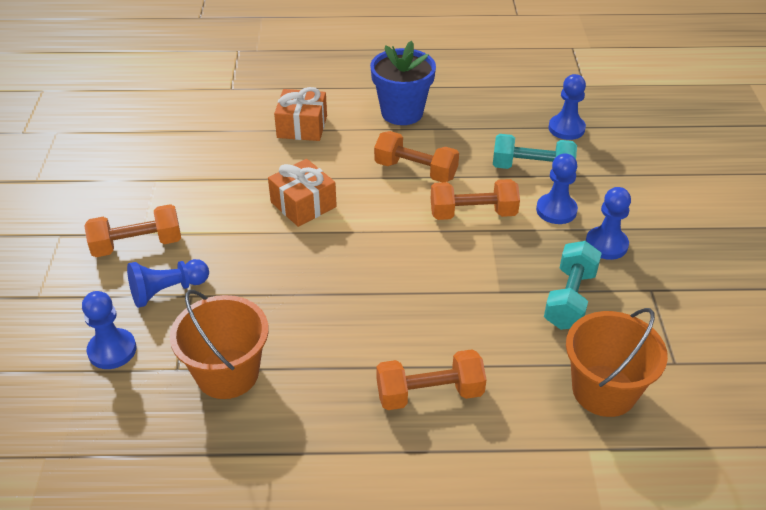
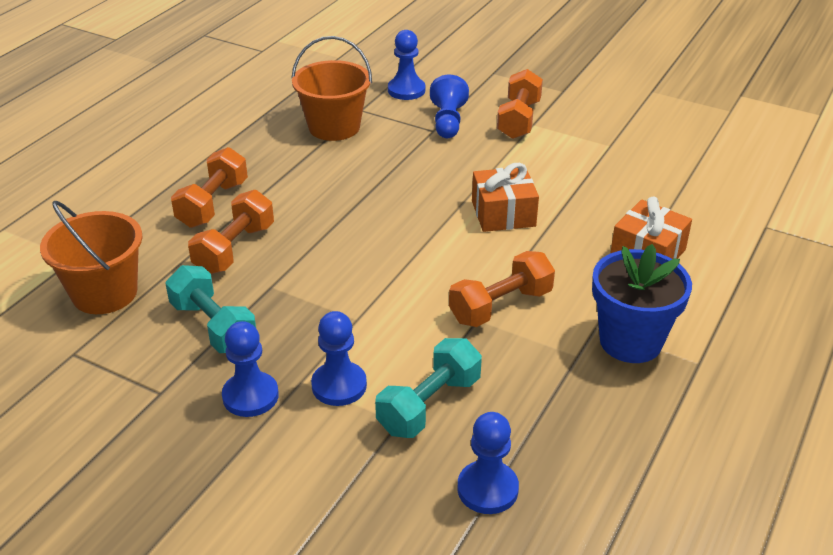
camera: 120 degrees right, 5 degrees down
orange dumbbell [431,179,520,220] -> orange dumbbell moved to [188,190,274,274]

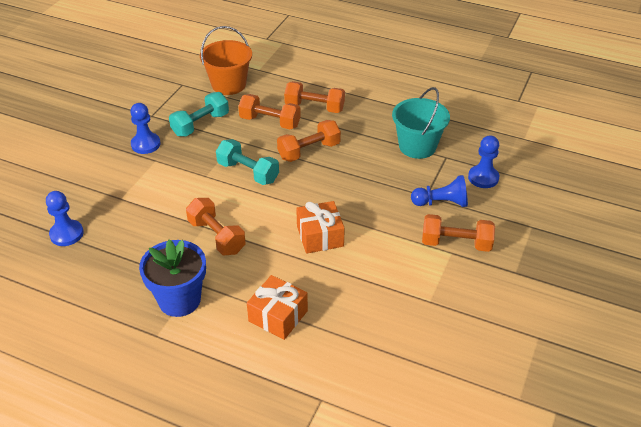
camera: 85 degrees right, 5 degrees up
orange bucket [291,36,372,141] -> turquoise bucket [392,87,450,159]
blue pawn [311,311,367,406] -> none
turquoise dumbbell [375,338,482,438] -> turquoise dumbbell moved to [216,139,279,185]
none -> orange dumbbell [277,120,341,162]

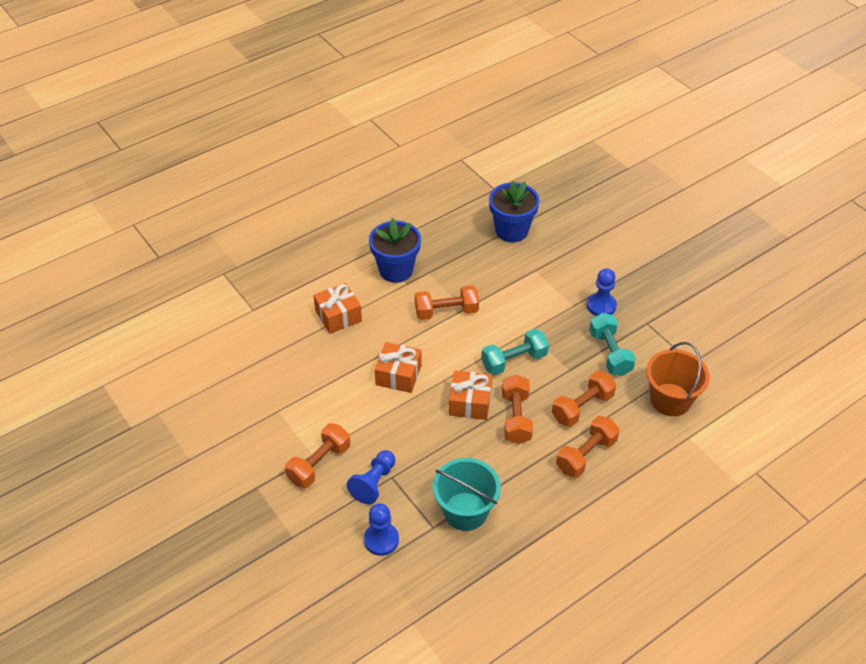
camera: 120 degrees right, 5 degrees up
blue pawn [46,191,84,246] -> blue flower pot [489,181,540,242]
none -> orange gift [449,370,492,420]

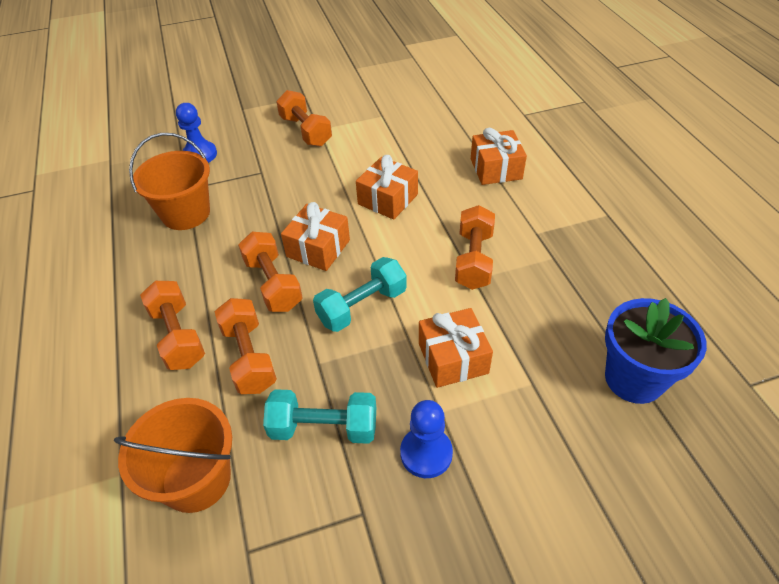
camera: 110 degrees right, 0 degrees up
blue pawn [347,450,395,504] -> none
blue flower pot [369,218,421,283] -> none
turquoise bucket [433,458,501,531] -> orange bucket [129,133,210,230]
turquoise dumbbell [481,329,549,375] -> turquoise dumbbell turned 60 degrees clockwise [313,257,407,332]
orange dumbbell [502,375,533,444] -> orange dumbbell turned 45 degrees clockwise [238,232,303,312]
none -> orange gift [419,308,493,388]

